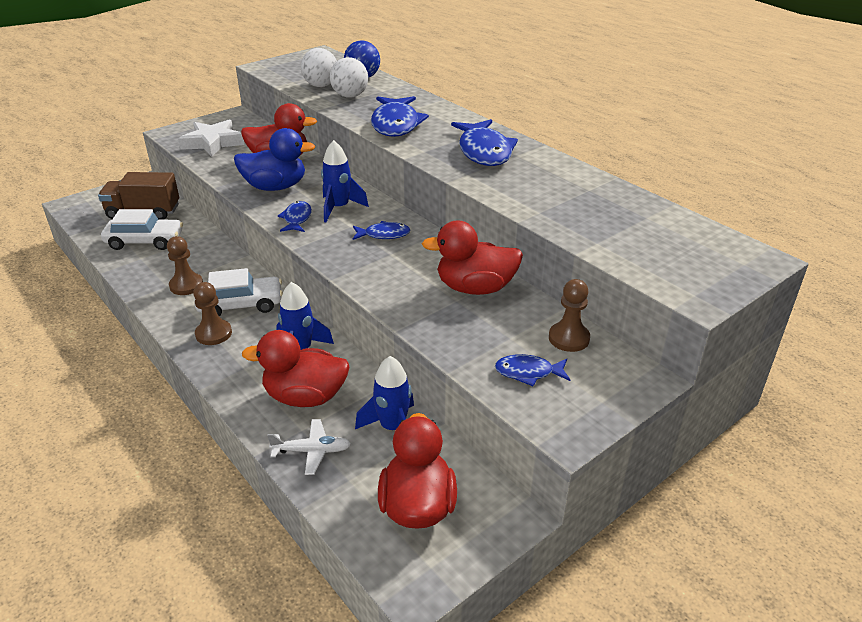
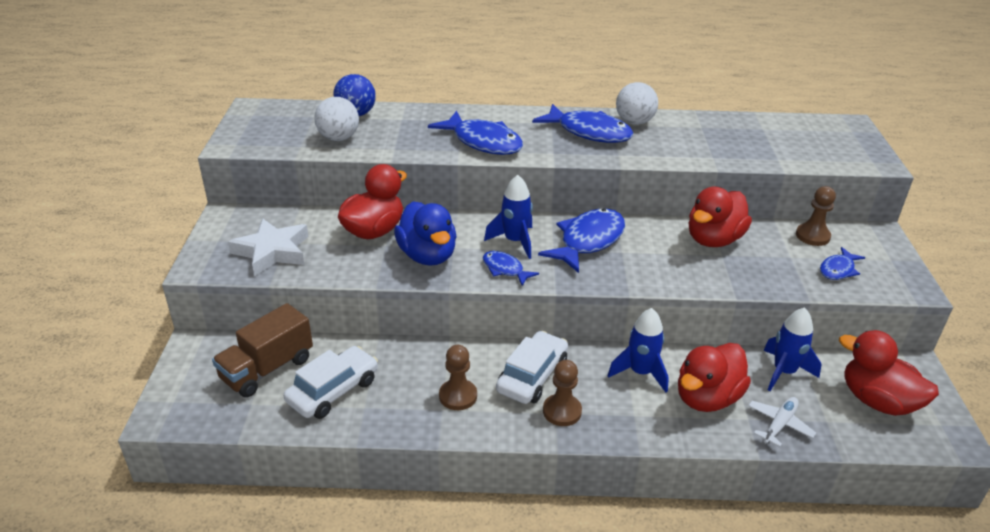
camera: 50 degrees left, 0 degrees up
blue duck [234,128,316,191] -> blue duck turned 120 degrees clockwise [394,201,457,266]
white ball [330,57,368,98] -> white ball moved to [616,82,658,125]
blue fish [353,221,410,240] -> blue fish [538,208,625,273], size x1.87

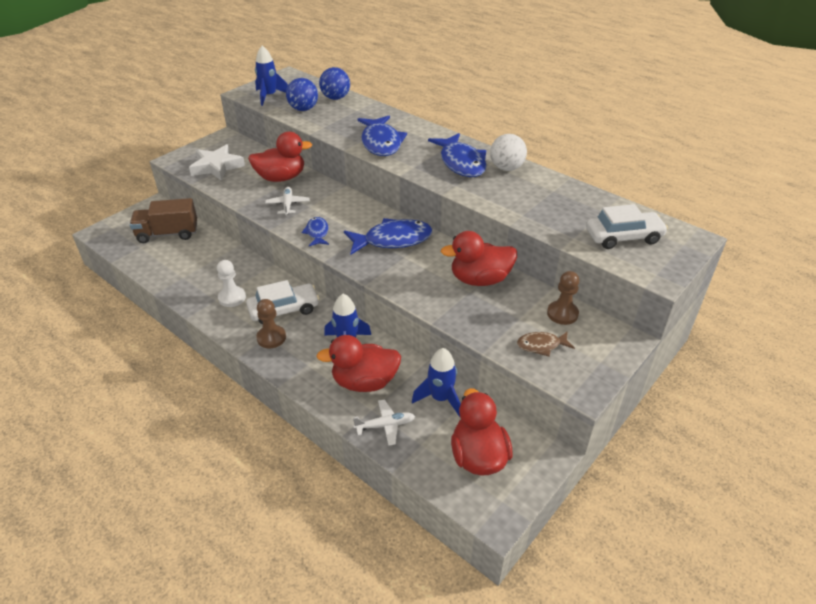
camera: 40 degrees right, 5 degrees up
white car [284,346,378,419] -> white car moved to [586,204,668,249]
white ball [315,97,359,141] -> blue ball [286,78,318,111]
blue duck [394,201,457,266] -> white plane [265,187,310,215]
brown pawn [439,345,477,410] -> white pawn [217,260,246,307]
blue rocket [484,175,533,259] -> blue rocket moved to [255,46,288,106]
blue fish [820,247,865,280] -> brown fish [517,331,575,357]

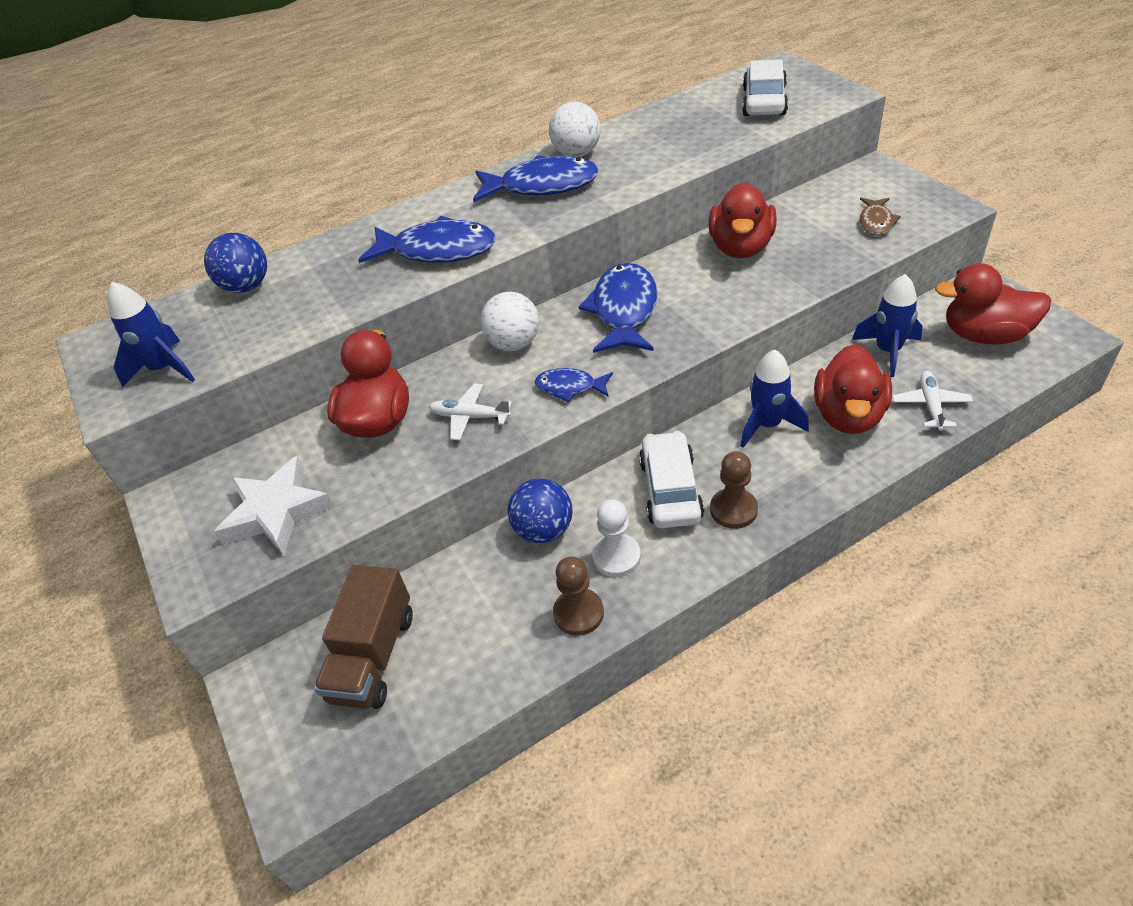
camera: 65 degrees left, 5 degrees up
blue ball [286,78,318,111] -> blue ball moved to [508,478,573,543]
brown pawn [547,271,579,325] -> brown pawn moved to [553,556,604,636]
none -> white ball [480,292,539,351]

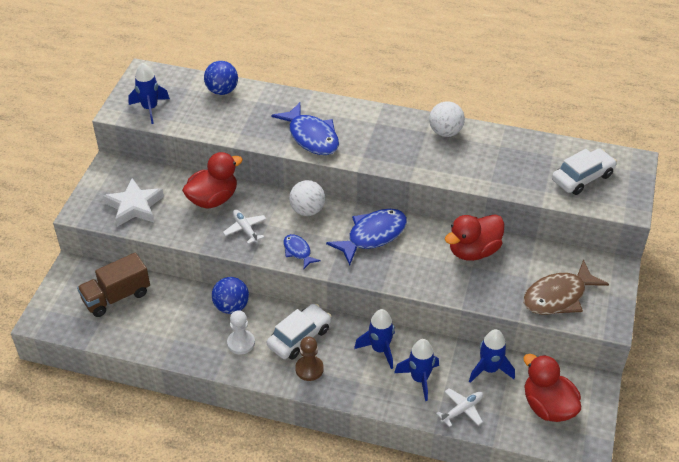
camera: 40 degrees right, 0 degrees up
blue fish [473,156,599,202] -> none
brown pawn [553,556,604,636] -> none
red duck [814,344,892,434] -> blue rocket [394,339,439,401]
brown fish [860,198,901,236] -> brown fish [524,260,609,315], size x1.87

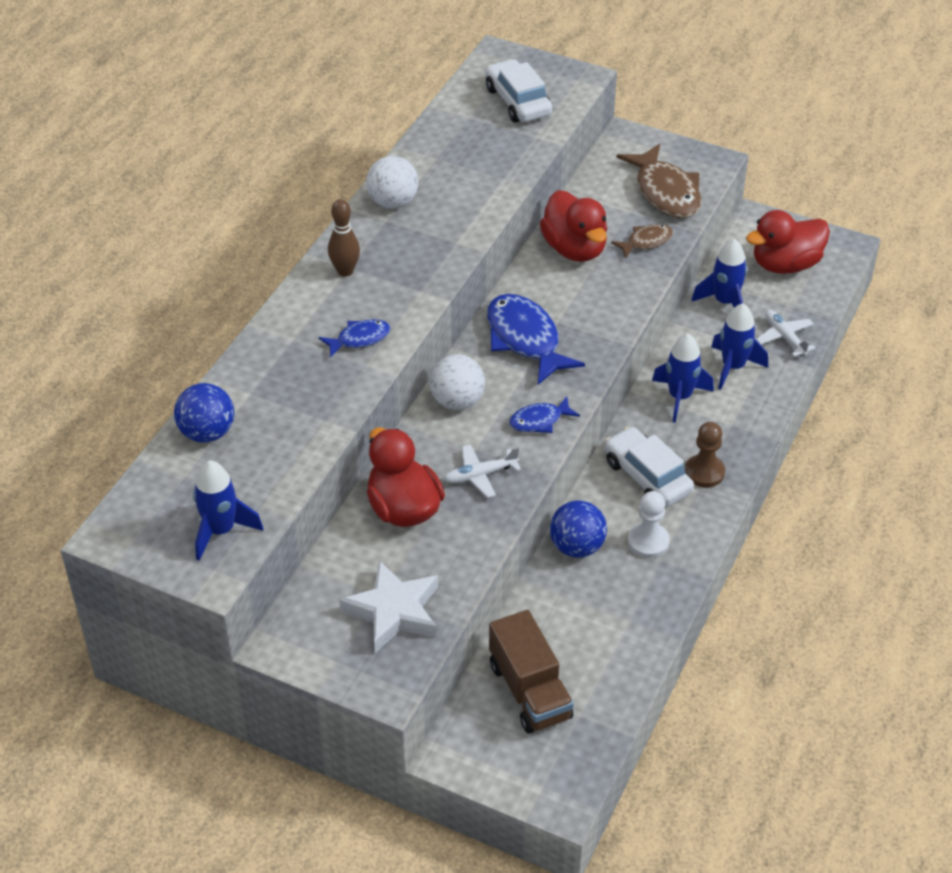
camera: 80 degrees left, 0 degrees up
blue fish [271,102,339,155] -> blue fish [319,319,390,358], size x0.54
none -> brown bowling pin [328,199,360,276]
none -> brown fish [611,224,673,258]

